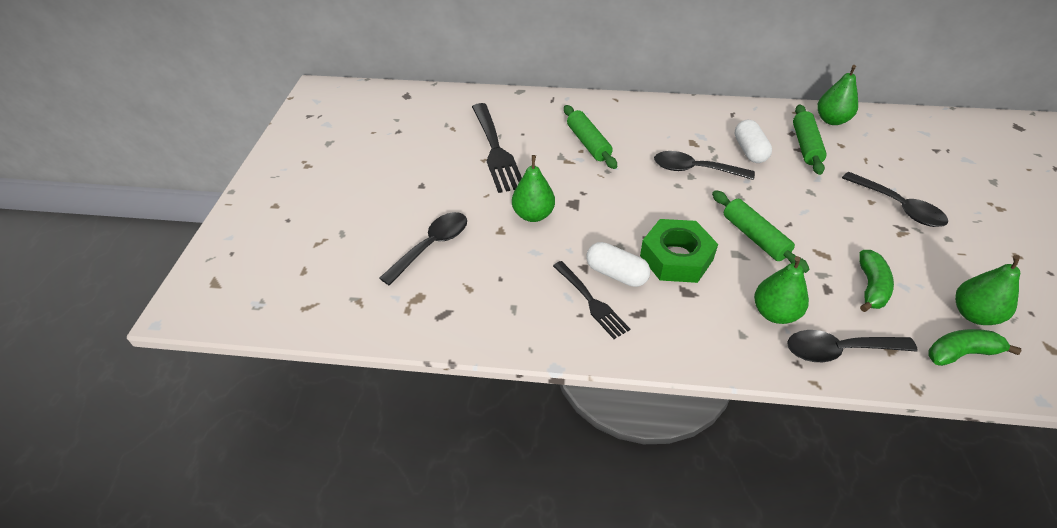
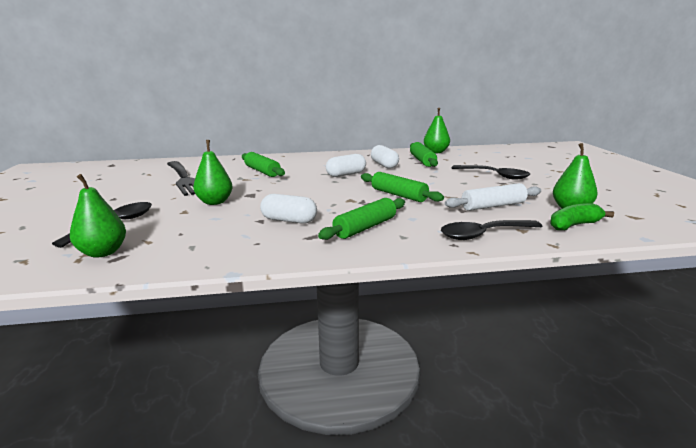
camera: 15 degrees left, 25 degrees down
black fork [553,261,630,339] -> none
green nut [640,219,718,283] -> none
black spoon [654,151,755,180] -> white capsule [326,154,366,177]
green pear [754,256,809,324] -> green pear moved to [70,174,126,258]
green banana [859,250,894,312] -> white rolling pin [445,183,541,211]
none -> green rolling pin [318,198,405,240]

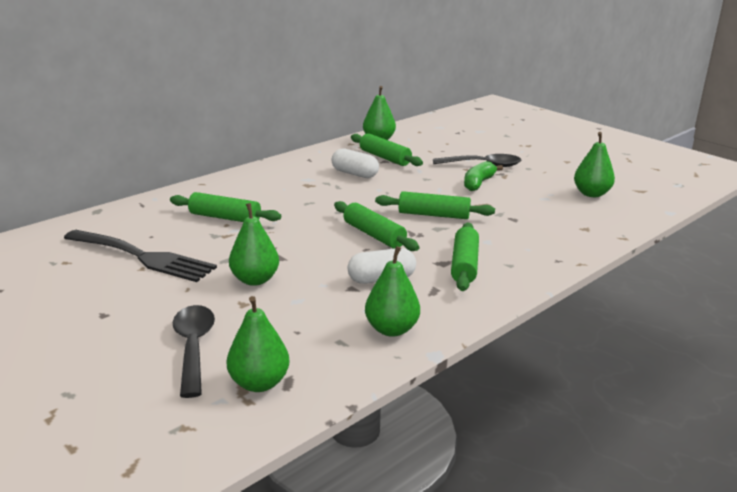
camera: 35 degrees left, 5 degrees up
white capsule [326,154,366,177] -> none
black spoon [441,220,543,240] -> none
white rolling pin [445,183,541,211] -> none
green banana [550,203,614,230] -> green banana moved to [464,161,503,191]
none -> green rolling pin [334,201,419,251]
none -> green pear [365,246,420,337]

